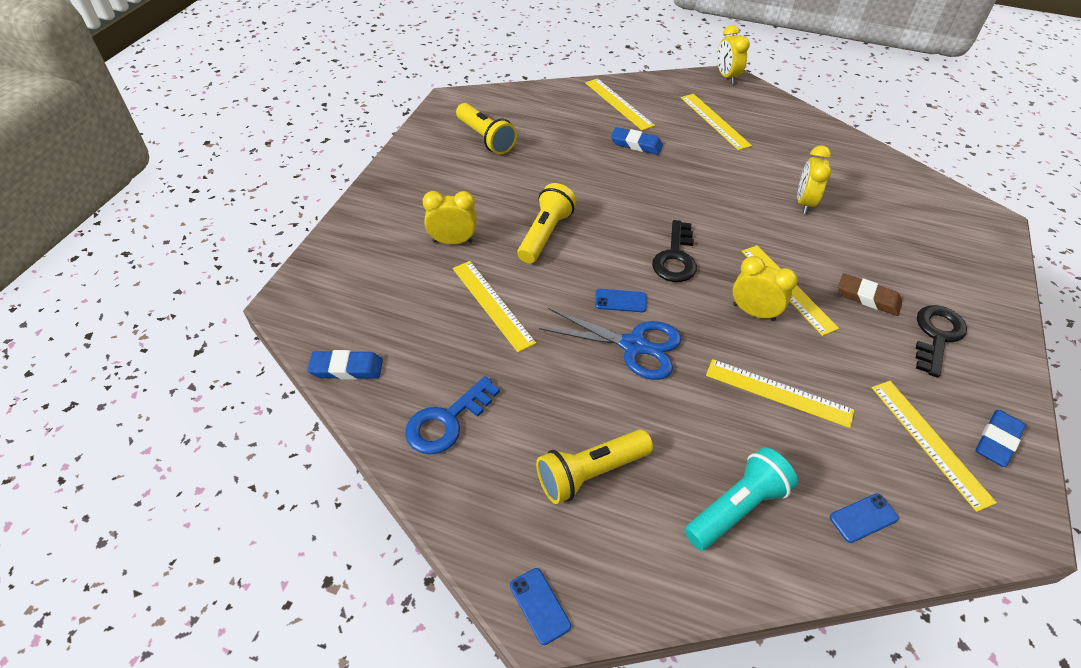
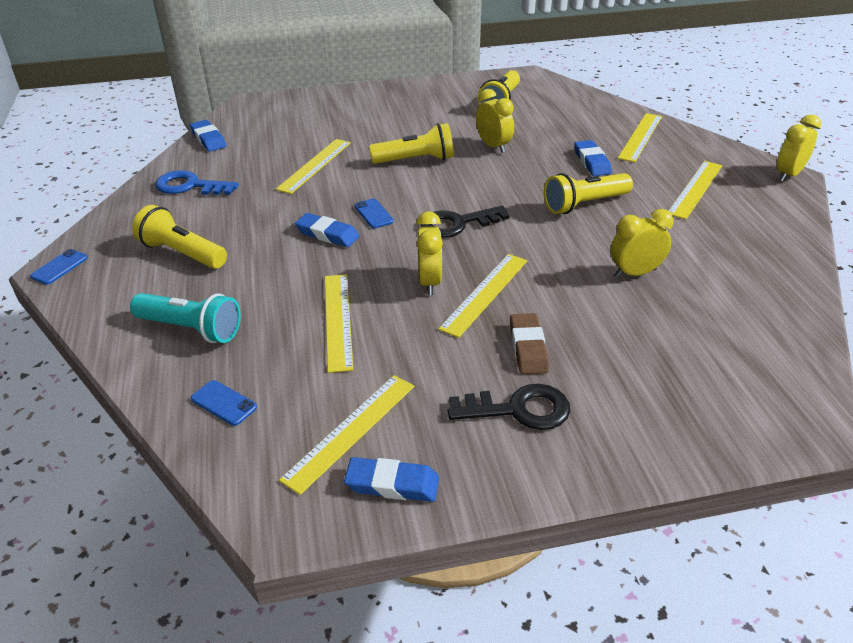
camera: 60 degrees right, 10 degrees down
yellow clock [423,191,477,245] -> yellow clock moved to [476,89,514,153]
blue scissors [539,308,682,380] -> blue eraser [295,213,360,247]
none -> yellow flashlight [544,173,633,214]

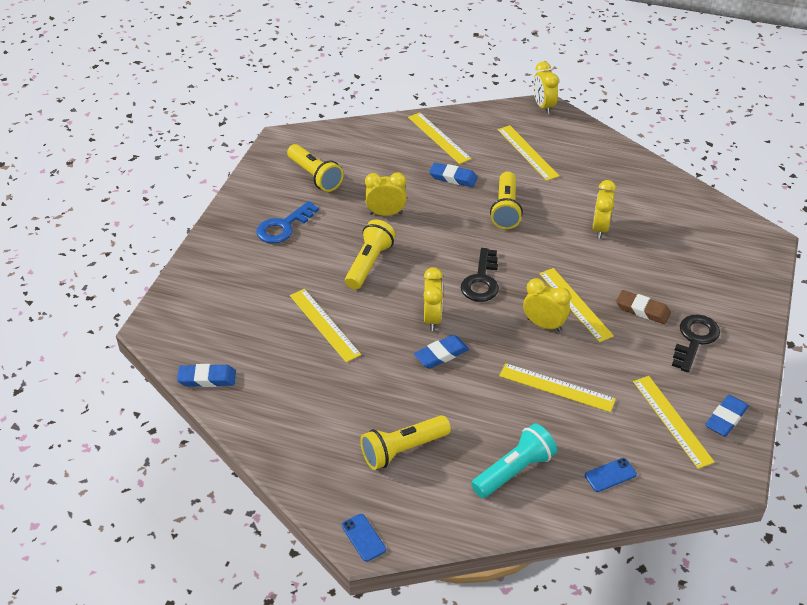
camera: 60 degrees left, 5 degrees up
blue key [155,170,239,195] -> blue key moved to [256,201,319,244]
blue phone [354,199,394,228] -> yellow clock [423,267,443,331]

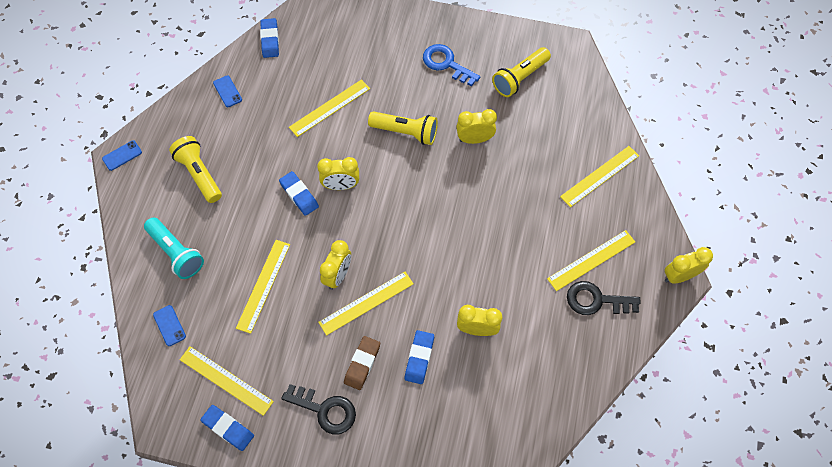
camera: 85 degrees right, 20 degrees up
yellow clock [365,172,407,216] -> yellow clock turned 90 degrees counterclockwise [456,109,497,144]
blue eraser [429,162,478,187] -> blue eraser moved to [405,330,434,384]
black key [461,248,499,302] -> black key moved to [567,281,641,315]
yellow flashlight [490,171,523,229] -> none
yellow ruler [633,376,715,469] -> yellow ruler turned 60 degrees clockwise [180,346,274,416]
none -> blue phone [213,75,242,107]

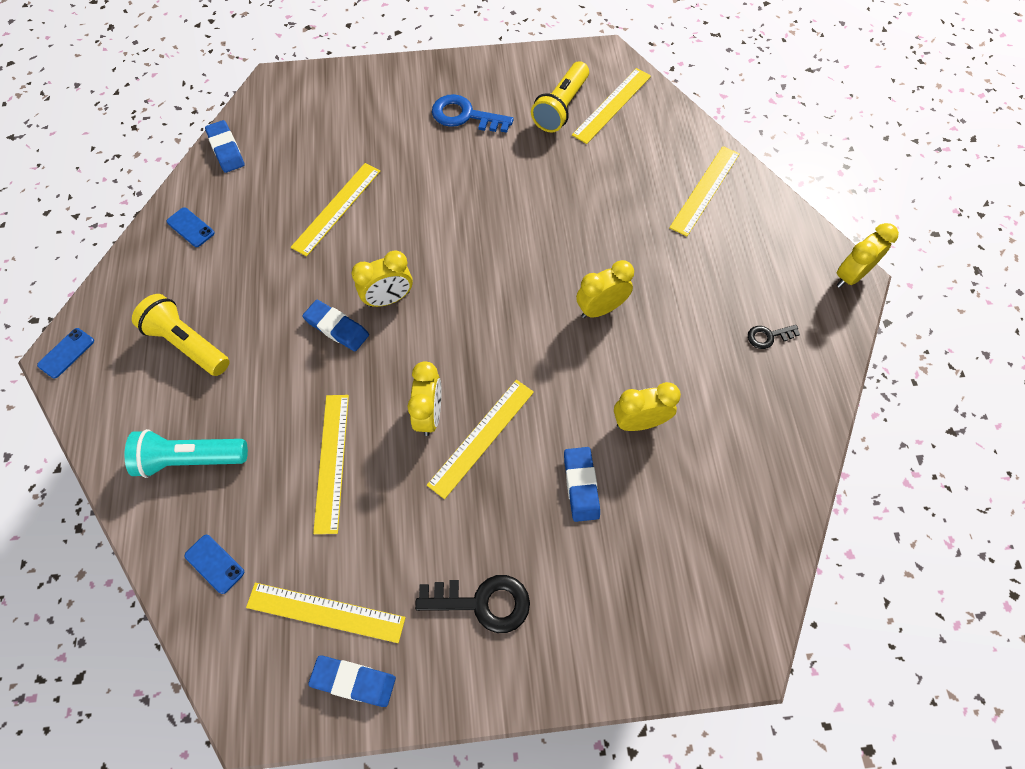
camera: 20 degrees left, 0 degrees up
turquoise flashlight [144,217,204,279] -> turquoise flashlight turned 150 degrees clockwise [124,429,248,478]
brown eraser [344,336,380,390] -> none
yellow flashlight [368,111,438,145] -> none
yellow clock [456,109,497,144] -> yellow clock moved to [576,260,634,318]
yellow ruler [547,230,635,291] -> yellow ruler moved to [572,68,651,144]
black key [567,281,641,315] -> black key [748,325,800,349], size x0.55

